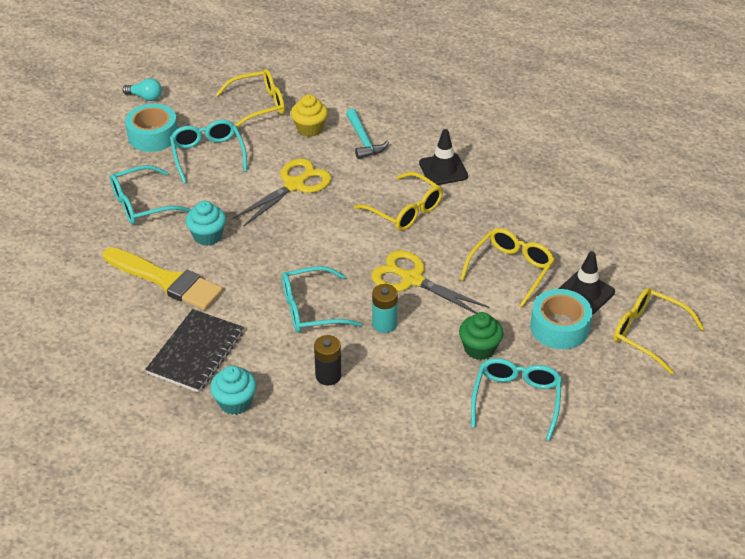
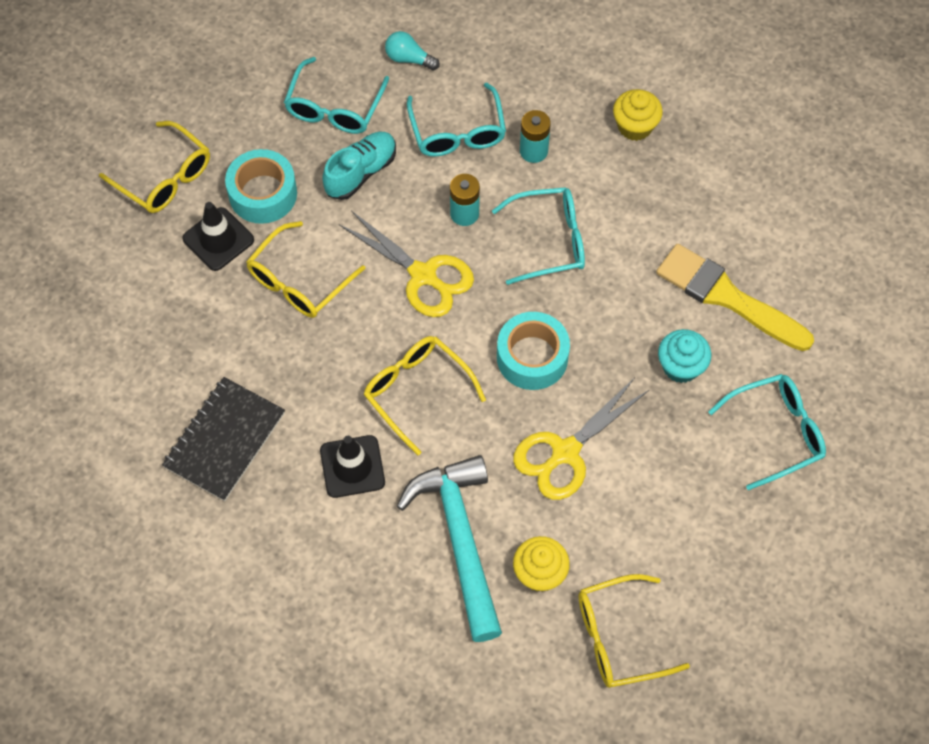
camera: 175 degrees left, 20 degrees up
turquoise light bulb [122,78,162,101] -> turquoise light bulb moved to [385,31,440,70]
turquoise tape [125,103,178,152] -> turquoise tape moved to [497,312,570,390]
black notebook [145,309,244,393] -> black notebook moved to [162,377,285,501]
turquoise glasses [170,120,247,183] -> turquoise glasses moved to [407,83,506,157]
turquoise cupcake [210,366,257,415] -> yellow cupcake [613,89,663,141]
black battery [314,335,341,385] -> turquoise battery [520,110,551,163]
turquoise hammer [346,108,389,159] -> turquoise hammer [397,455,502,642], size x1.76
green cupcake [459,312,503,360] -> turquoise shoe [322,132,396,200]

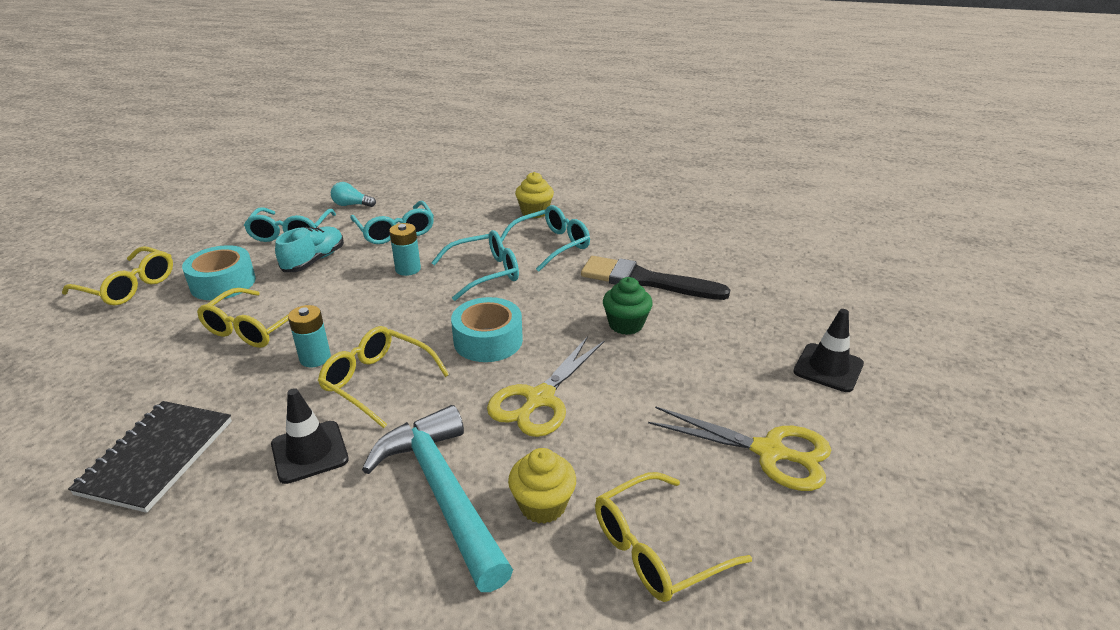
camera: 15 degrees left, 30 degrees down
black traffic cone [182,202,254,271] -> black traffic cone moved to [793,309,864,392]
yellow scissors [339,211,474,317] -> yellow scissors moved to [648,406,831,491]
turquoise battery [520,110,551,163] -> turquoise battery moved to [288,305,331,367]
yellow brush [656,244,814,351] -> black brush [581,256,730,300]
turquoise cupcake [658,329,711,383] -> green cupcake [603,277,653,335]
turquoise glasses [708,374,826,490] -> turquoise glasses moved to [500,205,590,272]

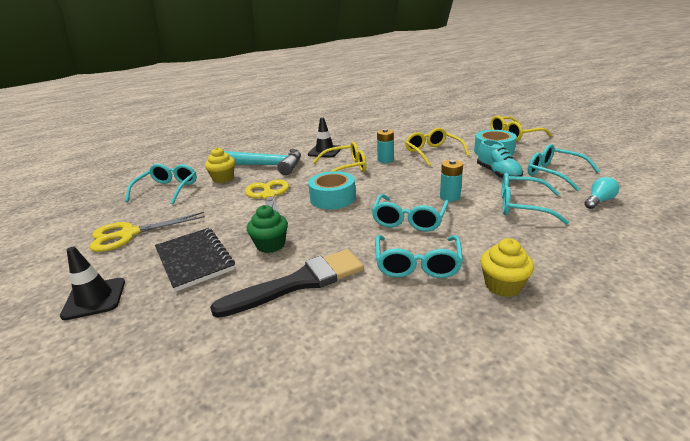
camera: 135 degrees right, 5 degrees down
black notebook [68,401,232,513] -> black notebook moved to [155,228,235,292]
yellow glasses [595,472,752,602] -> turquoise glasses [125,164,197,204]

